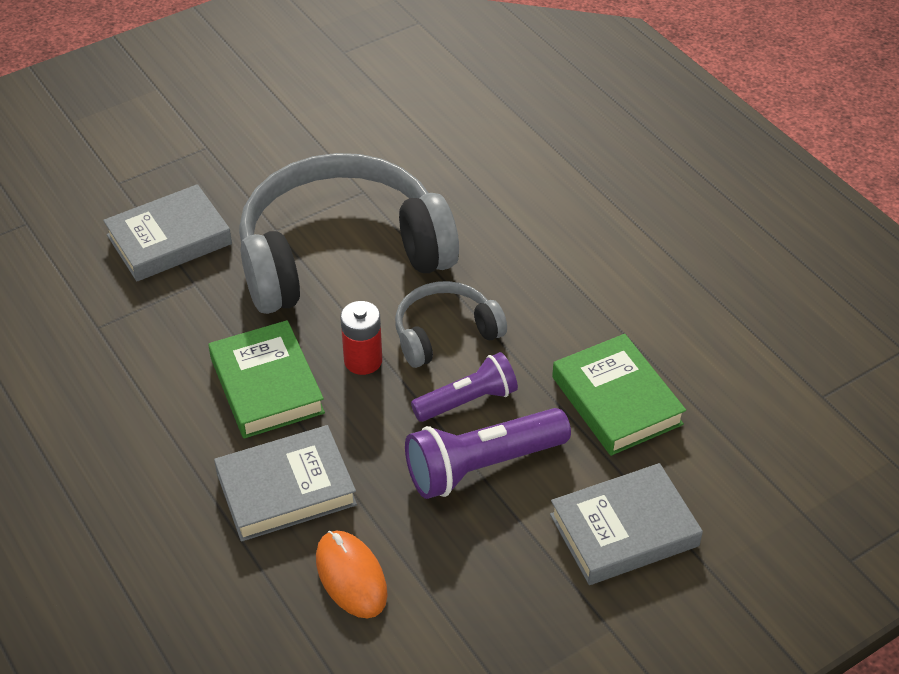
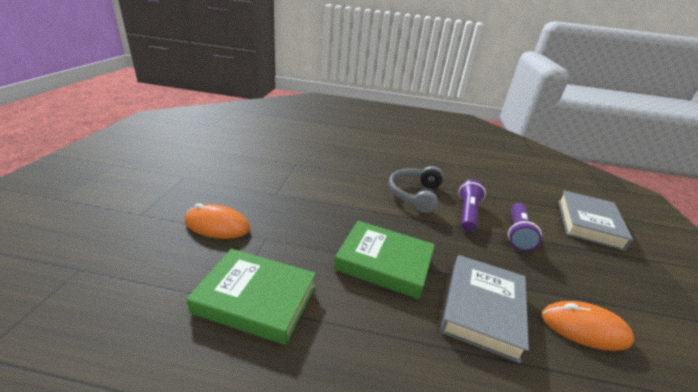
camera: 50 degrees left, 15 degrees down
grey book [103,184,232,281] -> orange mouse [185,203,250,239]
grey headphones [239,153,459,314] -> none
red battery [340,301,382,375] -> none
purple flashlight [405,408,571,499] -> purple flashlight [508,203,542,251], size x0.67
green book [552,334,686,456] -> green book moved to [187,249,316,345]

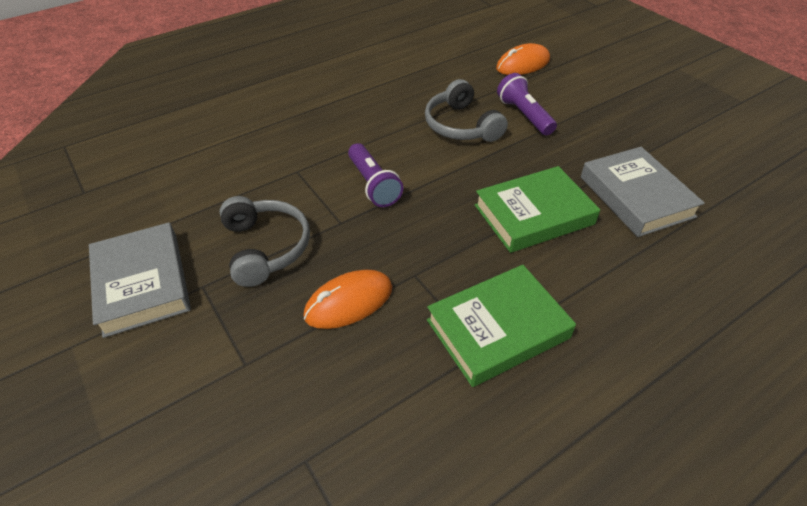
camera: 40 degrees left, 15 degrees up
purple flashlight [508,203,542,251] -> purple flashlight moved to [348,143,403,207]
orange mouse [541,301,634,351] -> orange mouse moved to [496,43,550,75]
grey book [558,190,633,251] -> grey book moved to [89,223,191,338]
none -> grey headphones [219,196,310,287]

